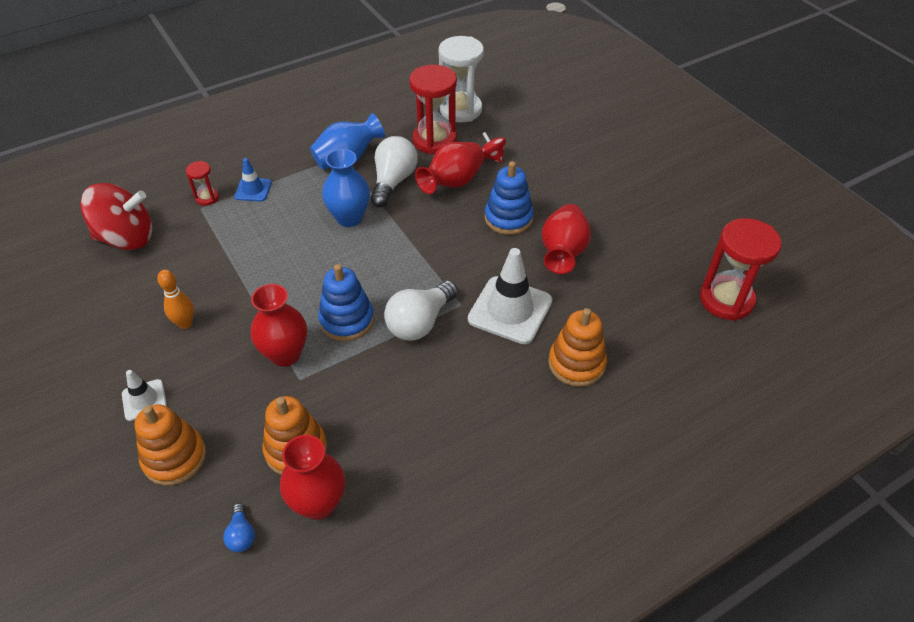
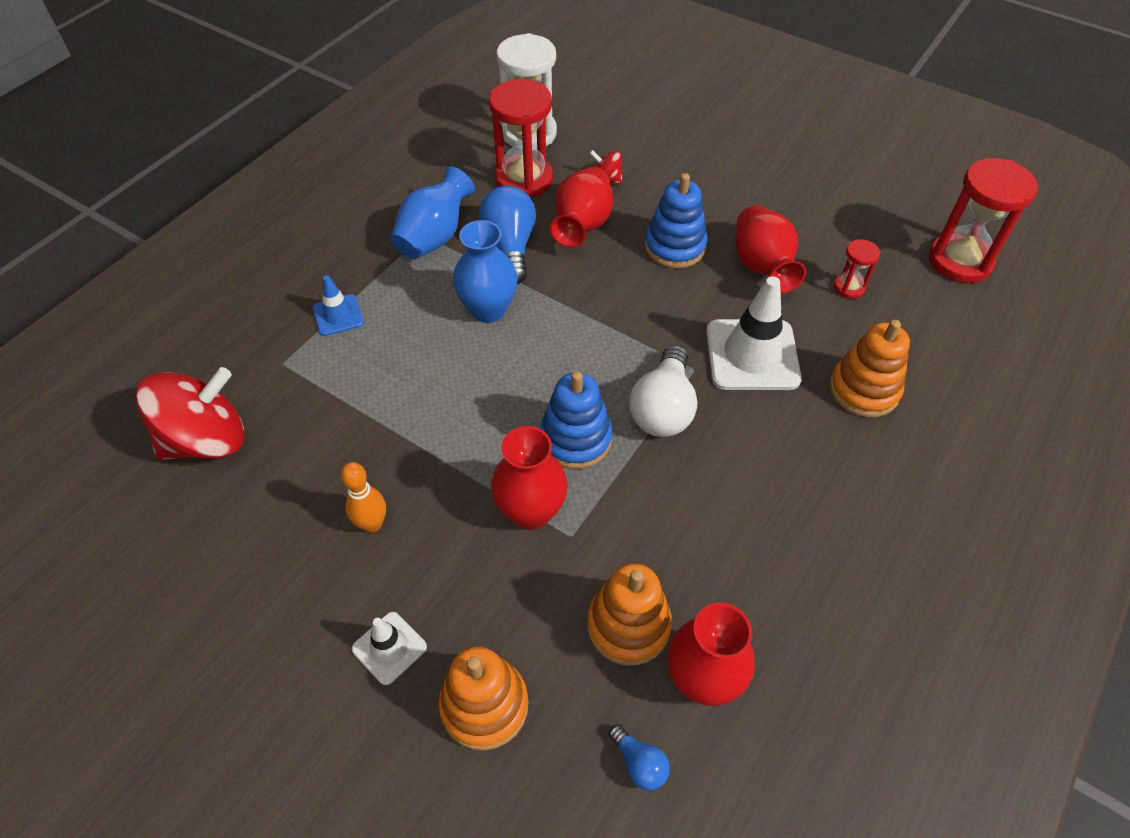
camera: 25 degrees left, 5 degrees up
red hourglass [186,161,219,206] -> red hourglass moved to [834,239,881,299]
white light bulb [371,136,418,207] -> blue light bulb [479,186,536,284]

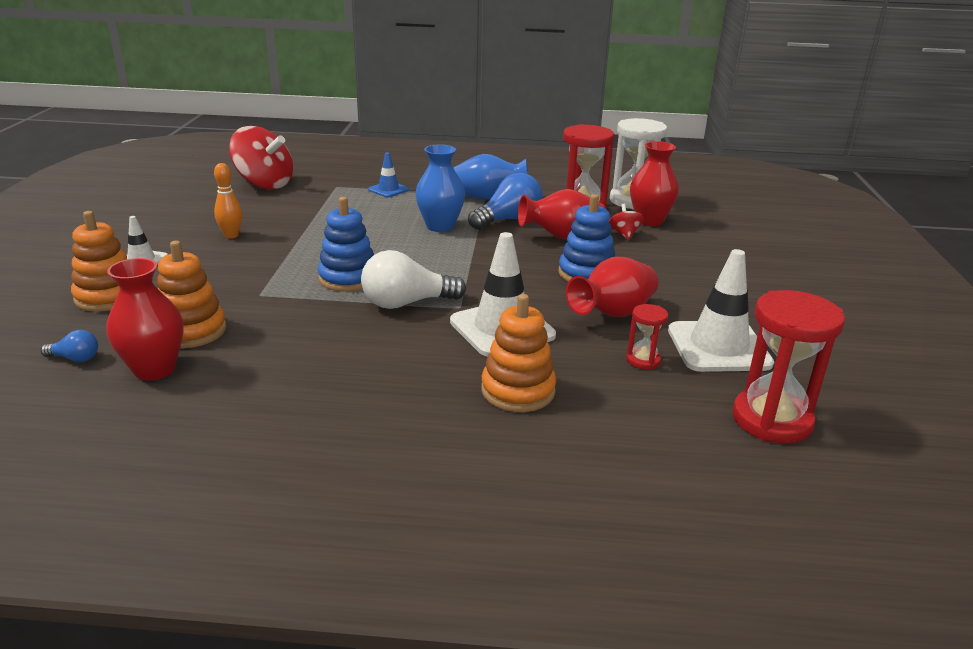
camera: 60 degrees right, 25 degrees down
red vase [491,426,568,530] -> red vase moved to [630,141,679,226]
blue light bulb [609,724,670,790] -> blue light bulb turned 105 degrees counterclockwise [41,330,98,362]
none -> white traffic cone [668,249,774,372]

